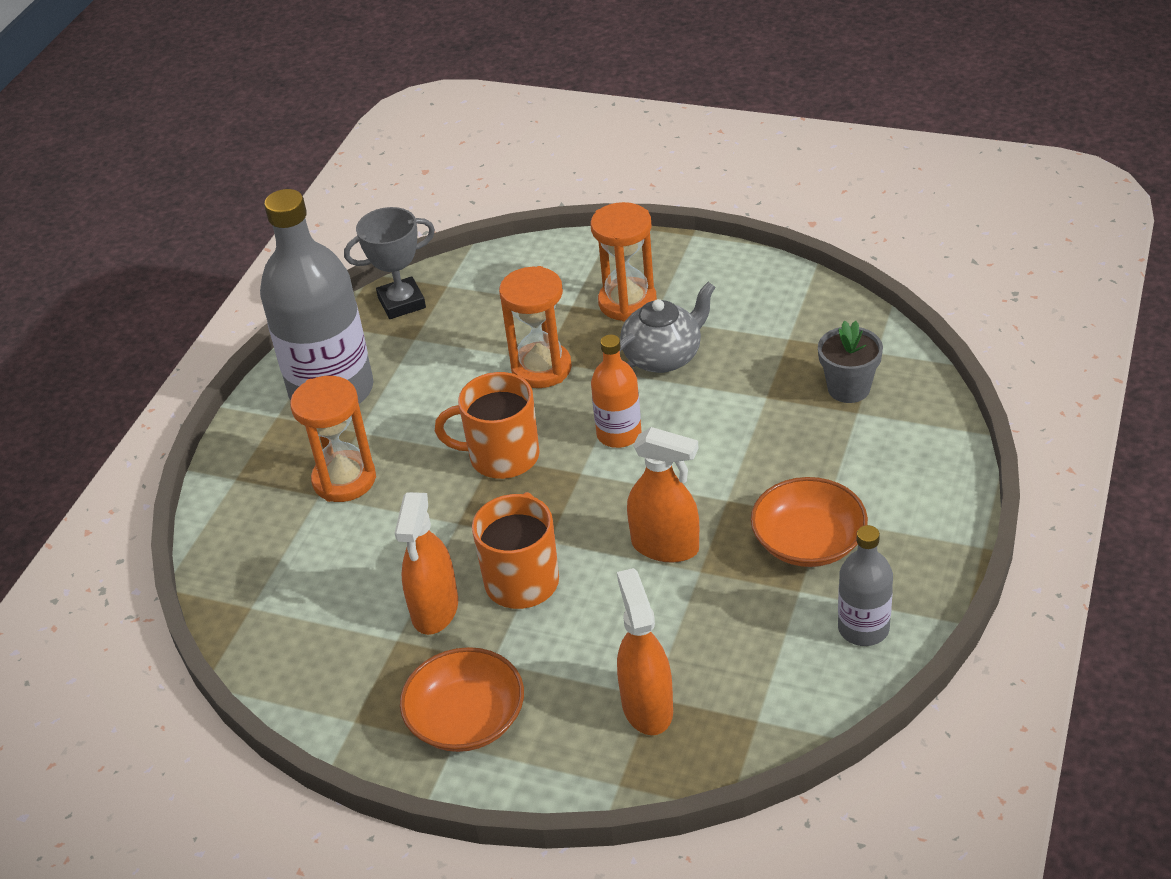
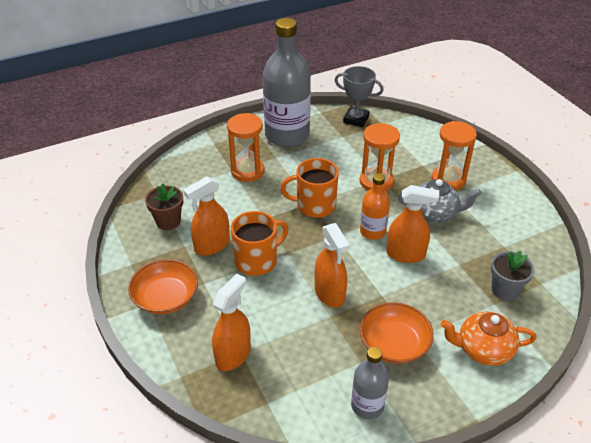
camera: 40 degrees right, 0 degrees up
orange mug [435,372,540,479] -> orange mug turned 45 degrees counterclockwise [280,158,339,218]
none -> brown flower pot [145,183,183,230]
none -> orange spray bottle [386,185,439,263]
none -> orange teapot [440,311,537,366]

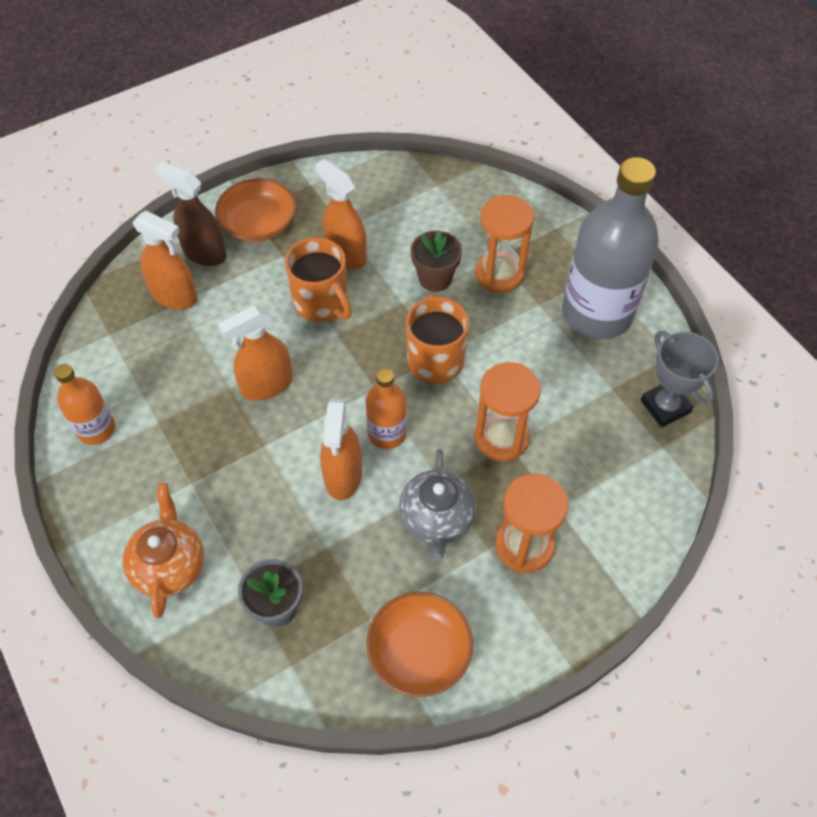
camera: 85 degrees right, 15 degrees up
brown flower pot [145,183,183,230] -> brown flower pot moved to [411,231,462,292]
grey trophy [335,66,384,127] -> grey trophy turned 45 degrees counterclockwise [641,331,719,427]
grey bottle [351,347,389,419] -> orange bottle [54,364,115,445]
orange bowl [360,302,434,364] -> orange bowl moved to [366,592,473,697]
none -> brown spray bottle [155,162,227,266]

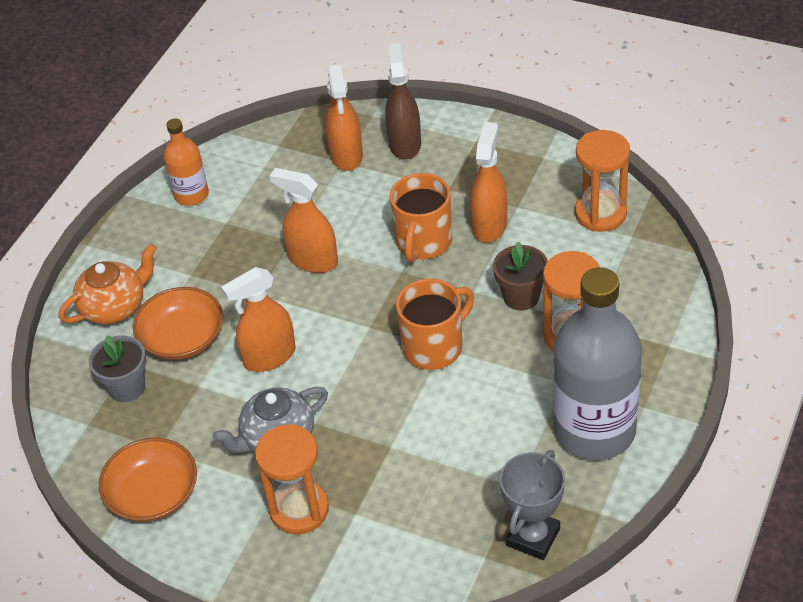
camera: 60 degrees right, 10 degrees down
orange bowl [215,178,296,242] -> orange bowl moved to [133,287,223,360]
orange bottle [366,368,407,449] -> none
orange hourglass [475,362,541,462] -> orange hourglass moved to [575,130,630,232]

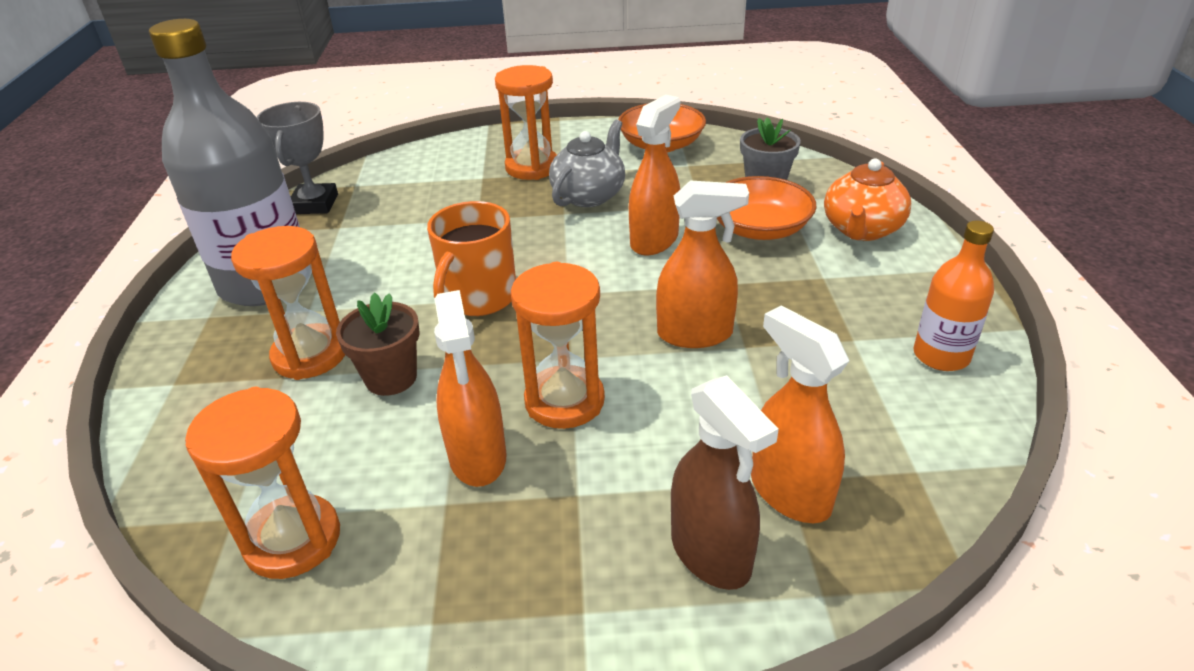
camera: 150 degrees right, 10 degrees down
orange mug [390,173,452,262] -> orange hourglass [511,262,605,429]

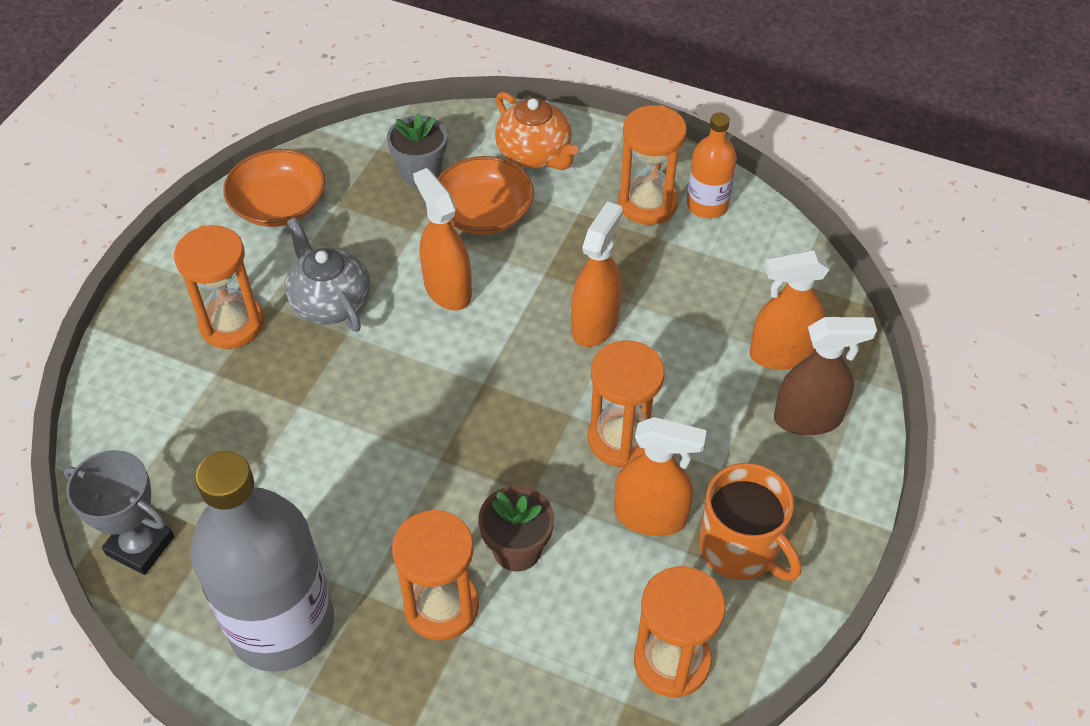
camera: 65 degrees left, 15 degrees up
orange mug [427,201,516,316] -> orange mug moved to [699,463,801,581]
none -> orange hourglass [618,105,687,225]

